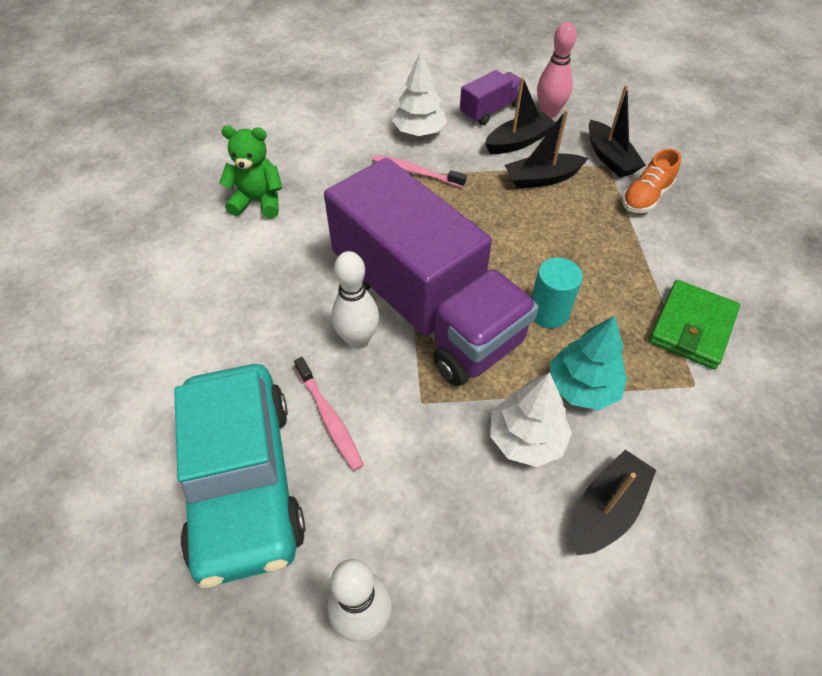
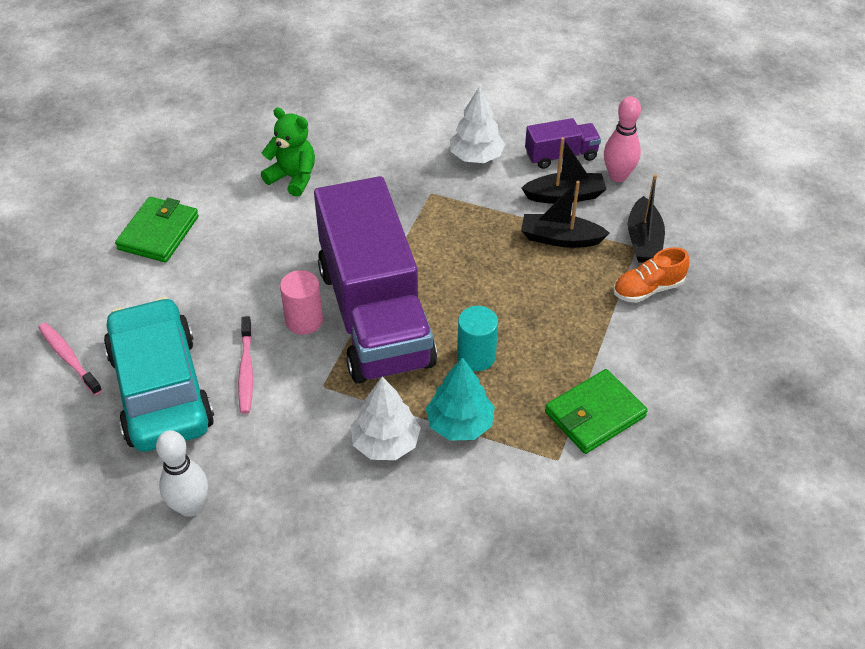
camera: 25 degrees right, 5 degrees down
turquoise car [174,364,306,588] -> turquoise car turned 150 degrees clockwise [104,297,214,452]
white bowling pin [331,251,379,349] -> pink cylinder [280,270,323,335]
pink toothbrush [372,155,467,188] -> pink toothbrush moved to [38,322,102,395]
black boat [573,450,656,555] -> none
none -> green wallet [115,197,199,262]

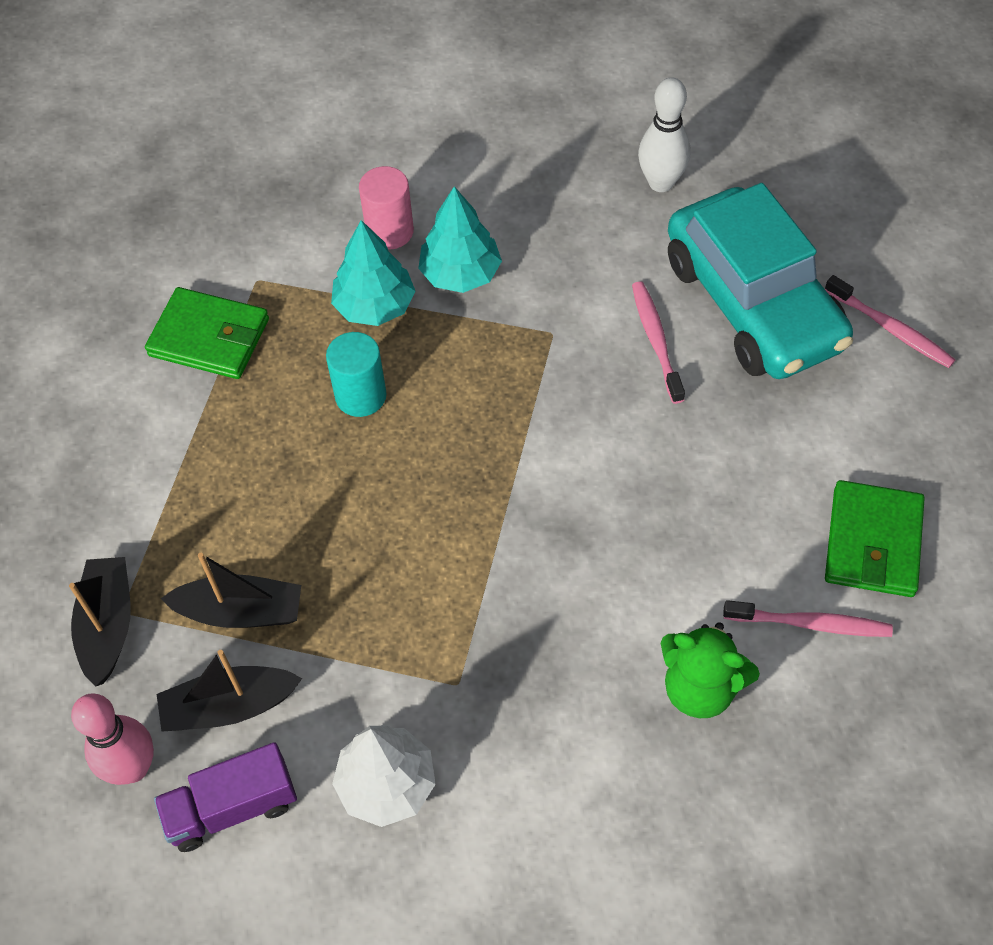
camera: 175 degrees right, 10 degrees up
pink cylinder [280,270,323,335] -> pink cylinder moved to [359,166,414,250]
purple truck [314,176,437,384] -> none
white tree [351,377,421,460] -> turquoise tree [418,186,502,293]
green wallet [545,369,648,454] -> green wallet turned 60 degrees clockwise [145,287,269,379]
orange shoe [613,247,689,303] -> none
none -> pink toothbrush [723,600,893,637]

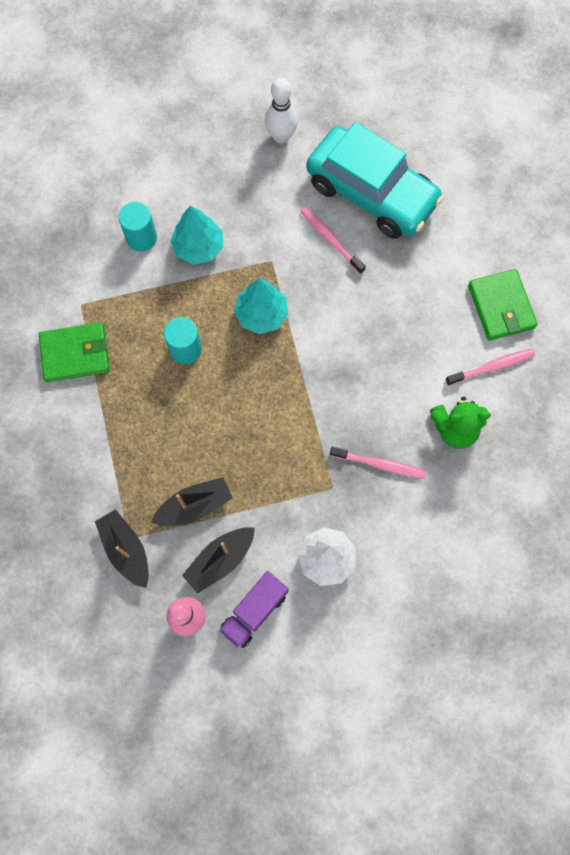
camera: 30 degrees left, 15 degrees up
turquoise tree [331,220,416,326] -> turquoise tree moved to [234,279,288,334]
pink cylinder [359,166,414,250] -> turquoise cylinder [118,202,157,252]
pink toothbrush [825,275,956,368] -> pink toothbrush moved to [330,446,426,479]

